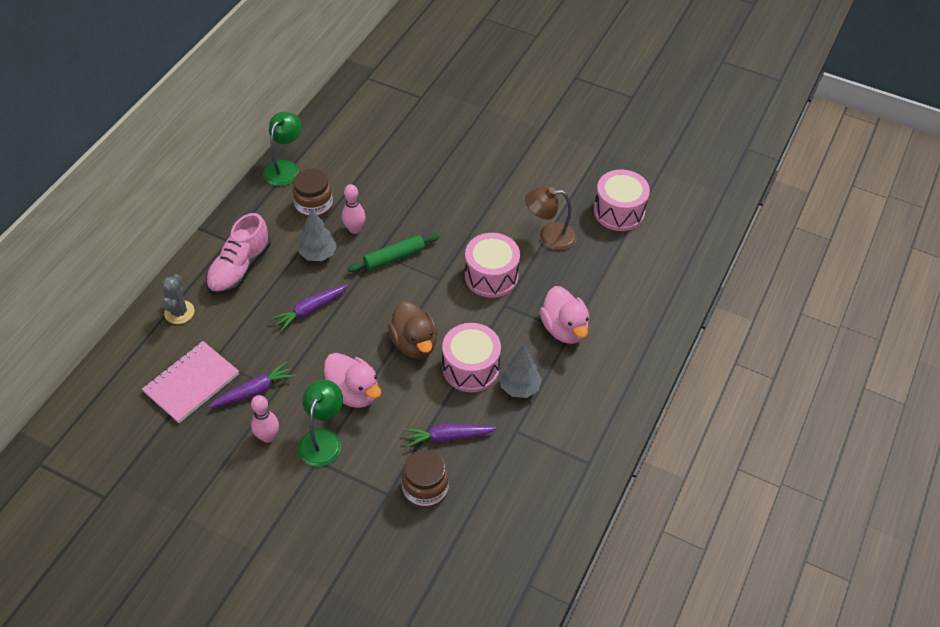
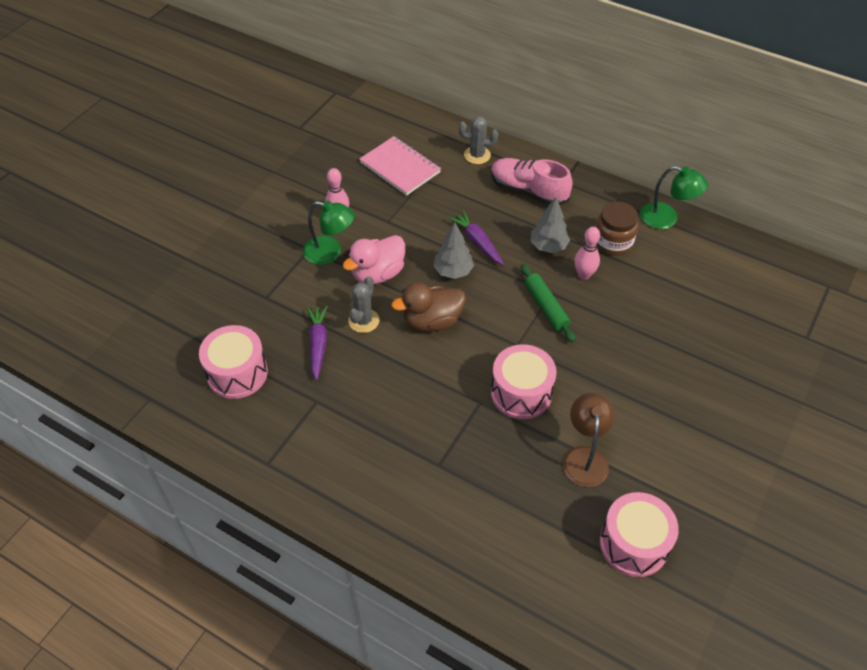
camera: 95 degrees right, 0 degrees up
purple carrot [208,361,295,408] -> none
brown jar [402,450,449,509] -> none
pink drum [442,323,501,392] -> pink drum moved to [199,325,268,399]
grey tree [500,345,542,398] -> grey tree moved to [433,222,474,279]
pink duck [540,286,589,344] -> none
none -> grey cactus [348,276,379,333]

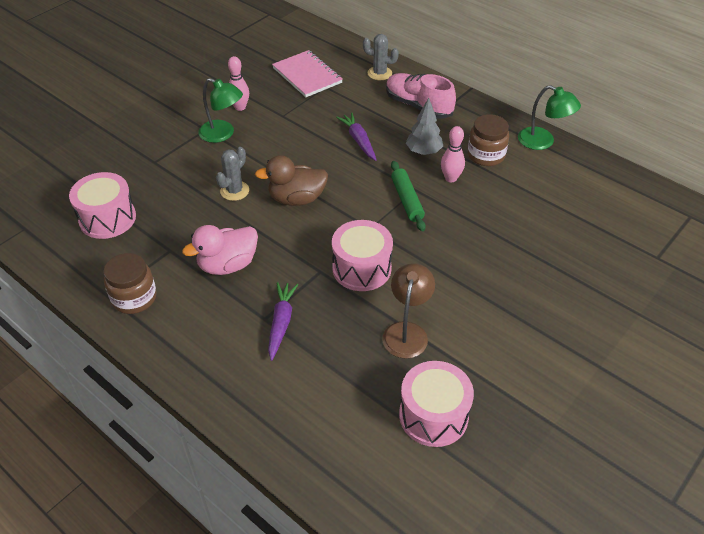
camera: 10 degrees right, 5 degrees down
purple carrot [307,306,328,380] -> purple carrot moved to [268,282,298,361]
pink duck [343,235,405,284] -> pink duck moved to [182,225,258,275]
grey tree [433,222,474,279] -> none
none -> brown jar [104,253,157,314]

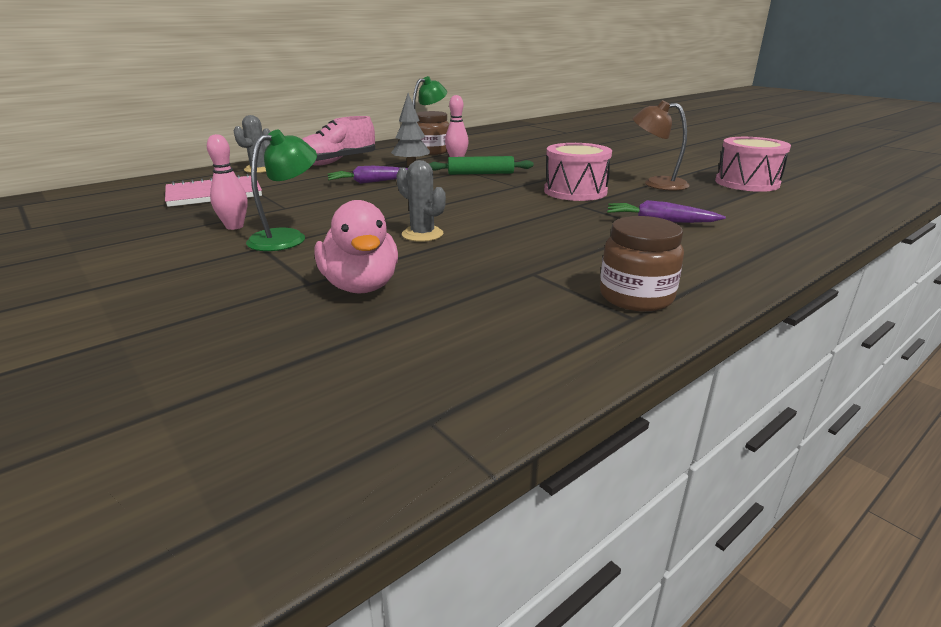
camera: 80 degrees left, 20 degrees down
pink drum [69,172,136,239] -> none
pink duck [182,225,258,275] -> pink duck moved to [314,200,398,294]
brown duck [255,155,328,206] -> none

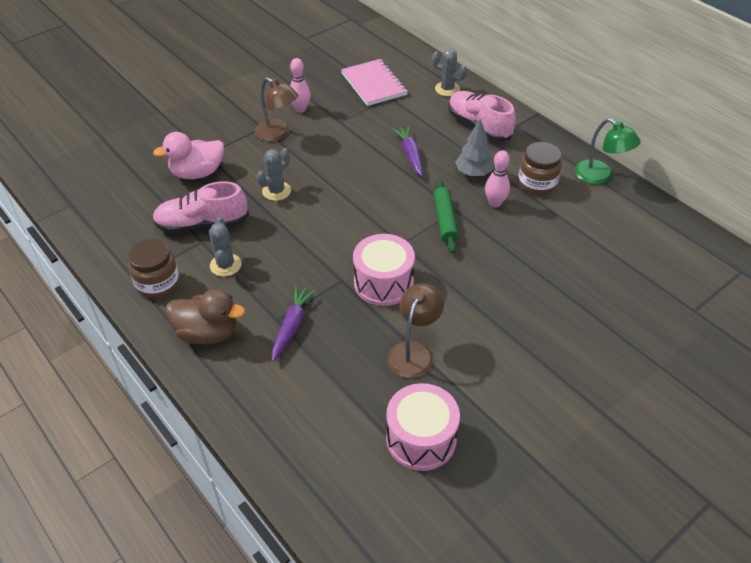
camera: 90 degrees right, 20 degrees up
green lamp [246,129,317,251] -> brown lamp [254,77,298,142]
none -> pink shoe [153,181,249,233]
none -> brown duck [166,289,245,344]
none -> grey cactus [209,217,242,277]

